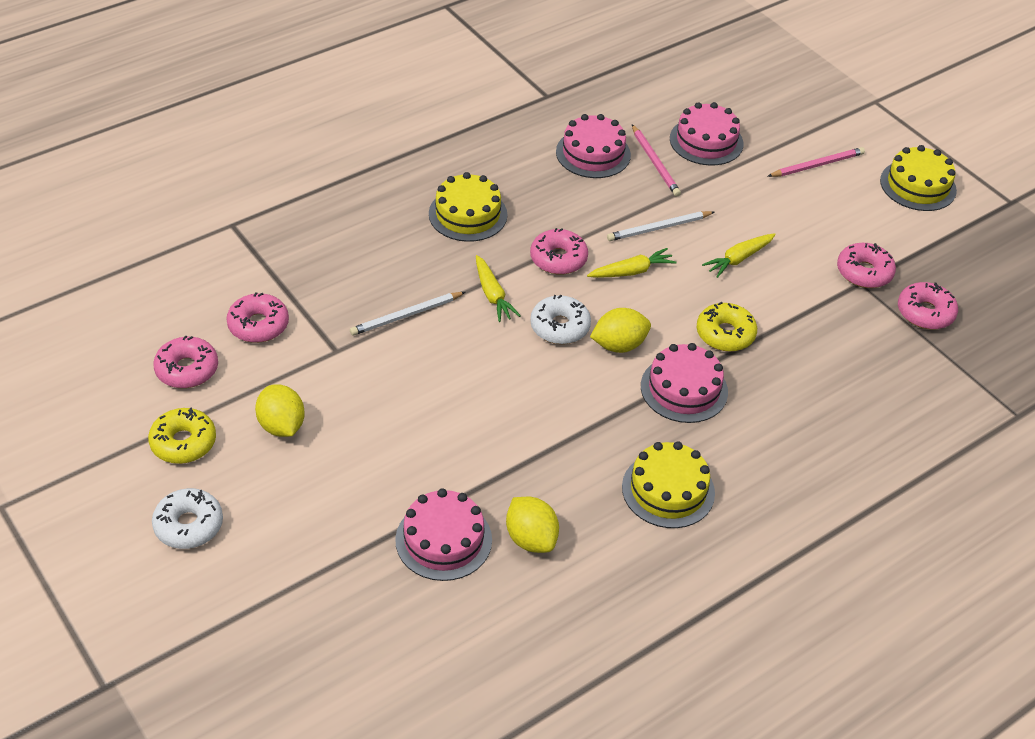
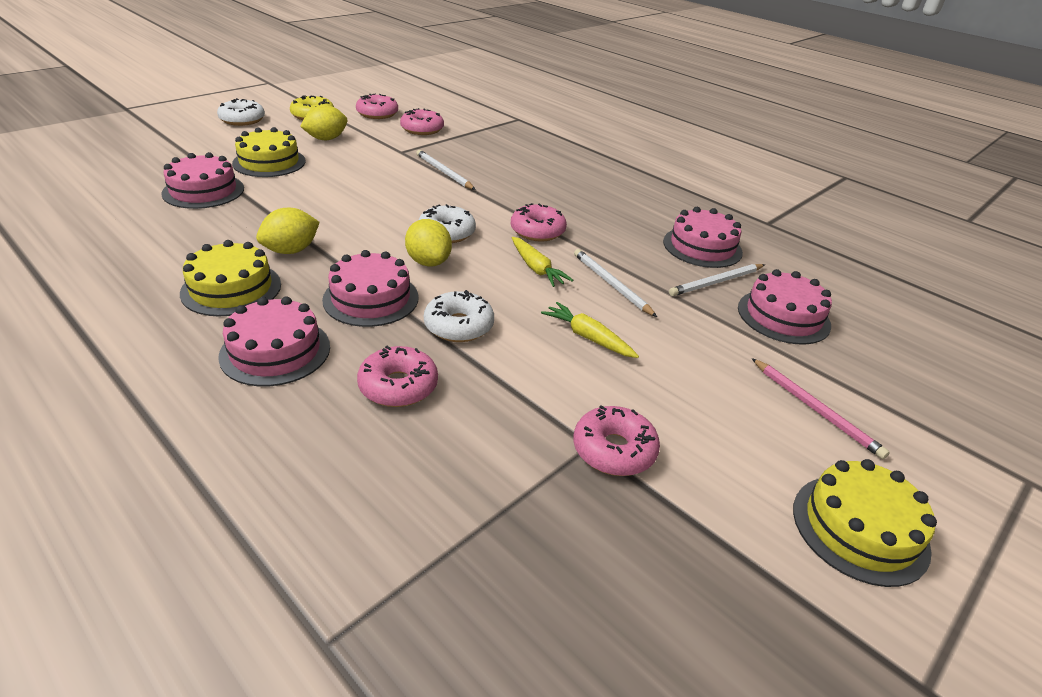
camera: 80 degrees right, 10 degrees down
yellow cake [429,172,508,242] -> yellow cake moved to [232,127,306,177]
yellow carrot [476,255,521,322] -> none
yellow lemon [506,497,559,553] -> yellow lemon moved to [256,208,320,254]
pink pencil [632,125,681,197] -> white pencil [669,264,765,296]
yellow donut [697,302,757,352] -> white donut [424,290,494,342]
pink donut [898,282,958,329] -> pink donut moved to [357,346,438,407]
none -> pink cake [218,296,330,386]

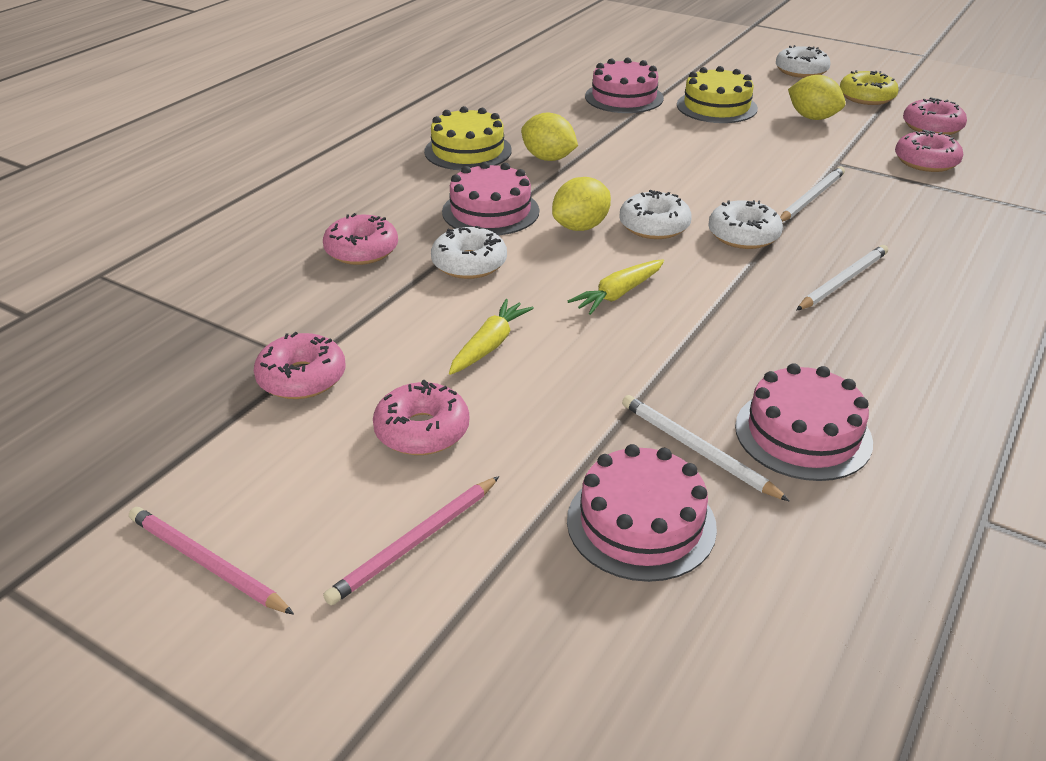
camera: 80 degrees right, 0 degrees up
pink cake [218,296,330,386] -> none
pink donut [511,203,567,242] -> pink donut moved to [373,380,469,455]
white pencil [574,249,657,317] -> white pencil moved to [796,245,888,311]
yellow cake [793,459,937,587] -> pink pencil [129,507,294,615]
none -> white donut [708,200,783,249]

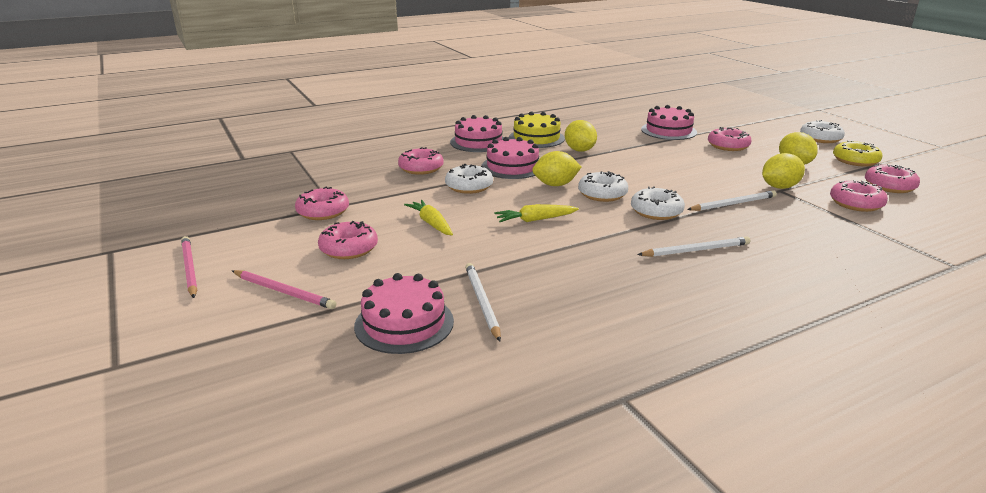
camera: 30 degrees right, 10 degrees down
pink pencil [323,476,499,605] -> pink pencil turned 135 degrees counterclockwise [232,270,336,309]
yellow carrot [449,299,534,375] -> yellow carrot turned 90 degrees counterclockwise [404,200,453,235]
yellow cake [677,66,758,123] -> pink donut [708,127,752,151]
pink cake [735,363,873,481] -> pink cake moved to [450,115,504,152]
none -> yellow lemon [762,153,805,189]

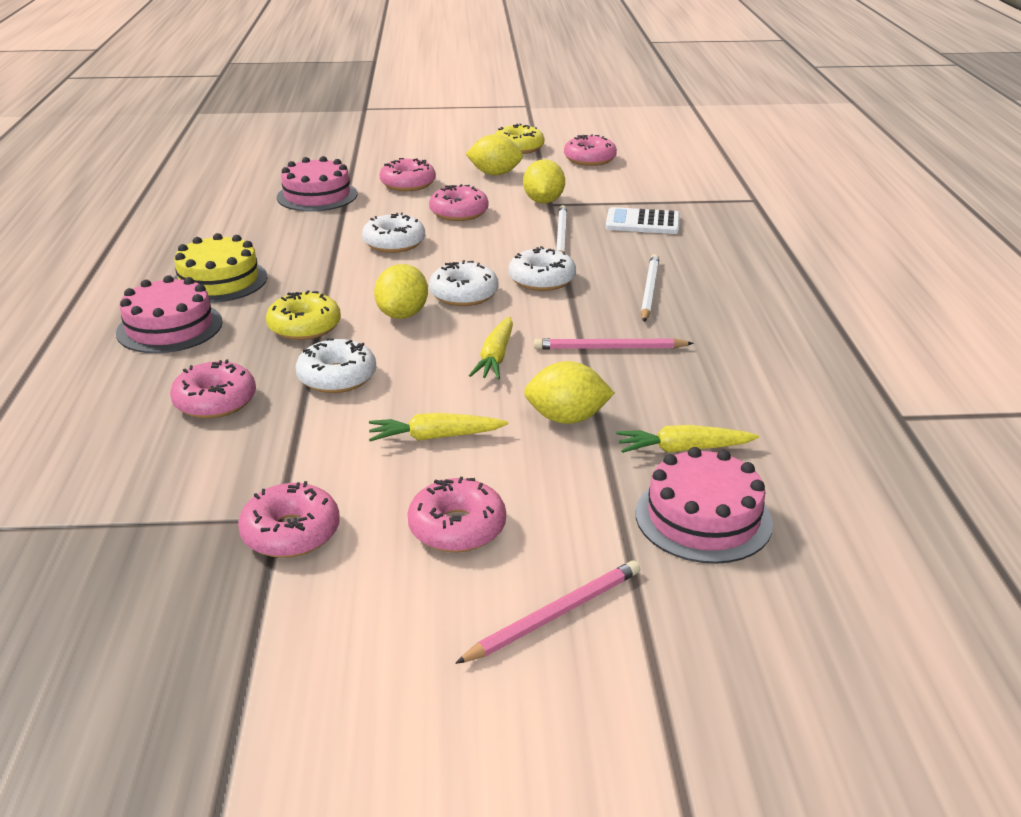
camera: 65 degrees left, 5 degrees up
pink pencil [181,236,198,298] -> pink pencil moved to [534,338,694,349]
white pencil [465,263,501,341] -> yellow carrot [616,425,759,453]
pink cake [481,137,539,179] -> yellow donut [266,290,341,340]
yellow lemon [565,120,597,151] -> yellow lemon moved to [524,361,614,424]
white donut [800,120,845,143] -> white donut moved to [362,212,425,253]
pink donut [830,180,888,212] -> pink donut moved to [429,184,489,221]
none -> white calculator [606,207,680,234]

